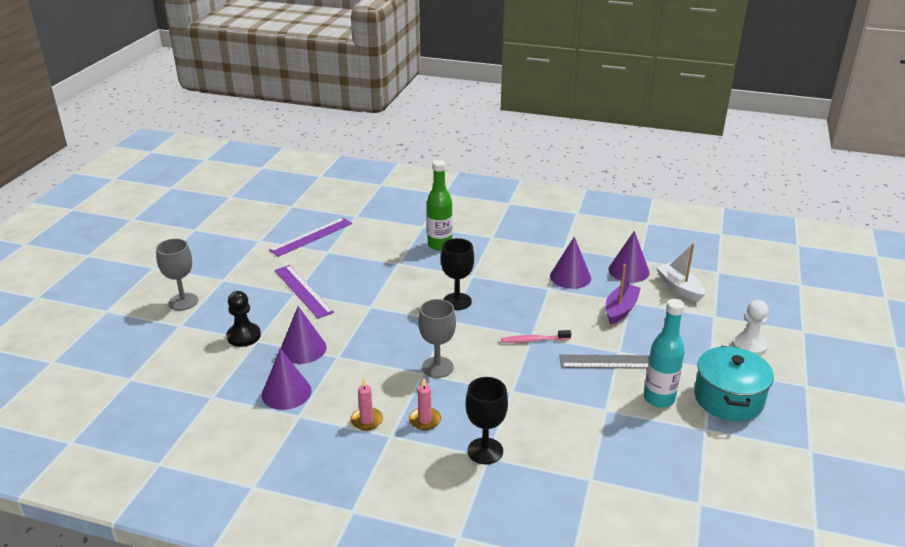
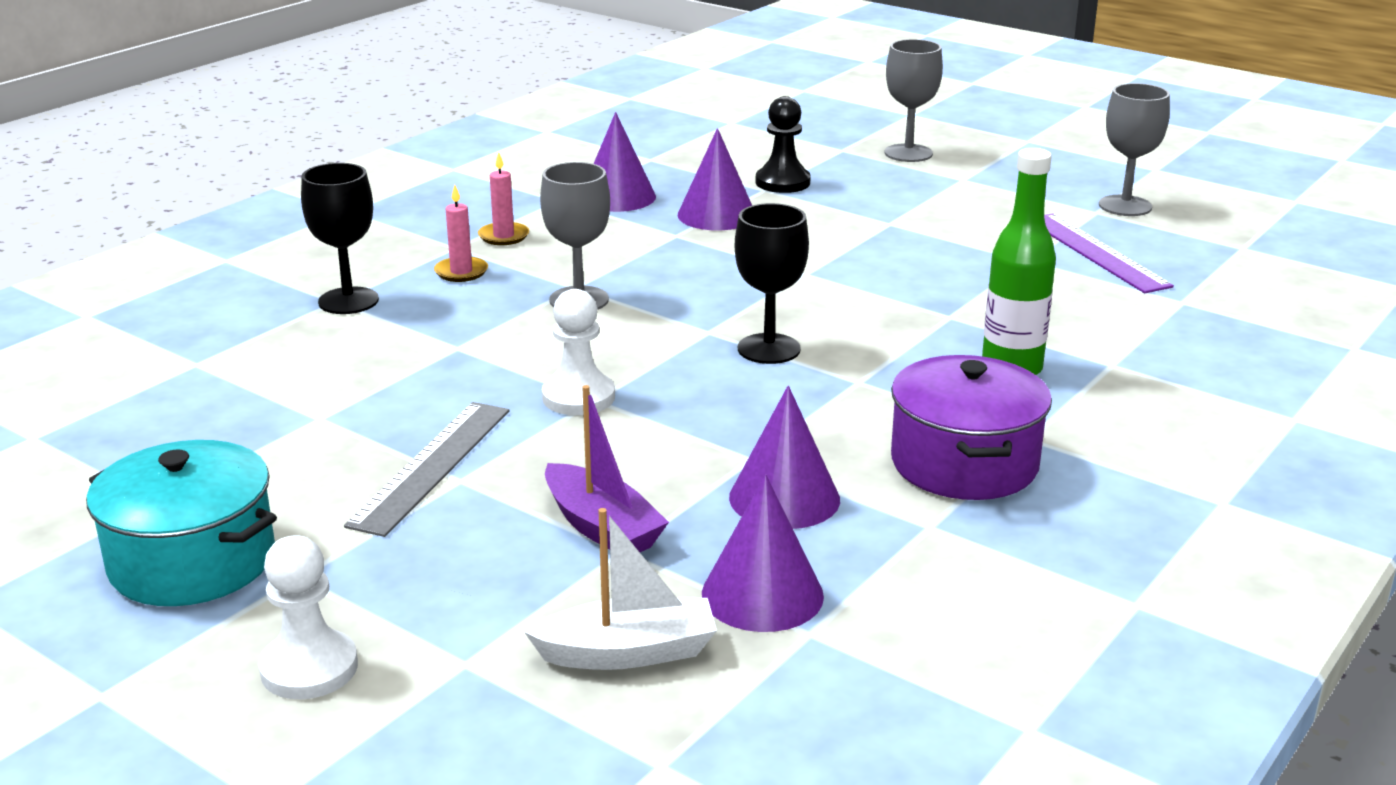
camera: 110 degrees right, 5 degrees down
purple ruler [274,265,334,319] -> none
pink toothbrush [501,330,571,343] -> white pawn [542,289,615,415]
turquoise bottle [644,299,685,408] -> none
none -> purple pot [891,355,1052,500]
none -> grey goblet [1099,83,1170,216]

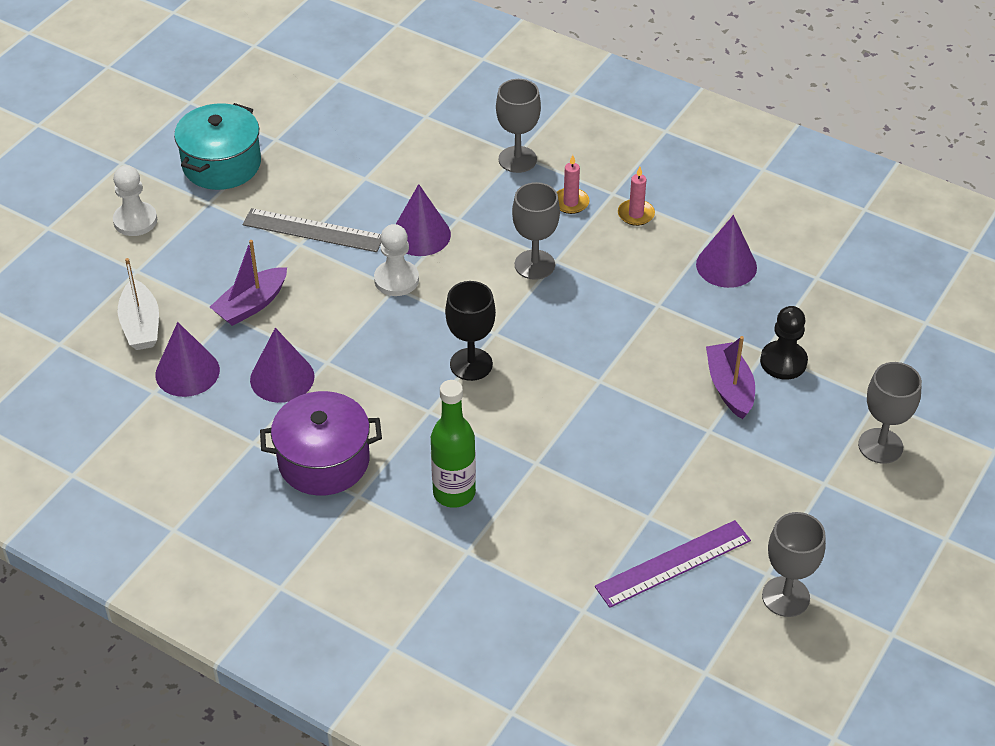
camera: 85 degrees right, 20 degrees up
black goblet [301,163,379,314] -> grey goblet [496,79,541,173]
purple cone [678,128,752,230] -> purple cone moved to [396,184,451,256]
none -> purple boat [706,336,755,419]

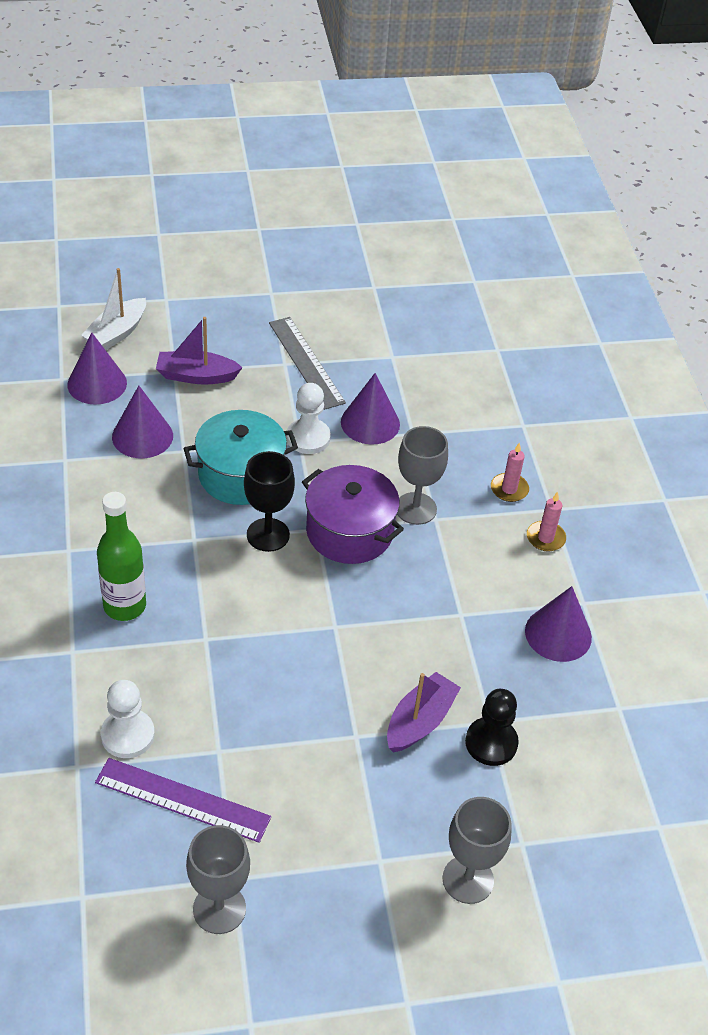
camera: 45 degrees right, 0 degrees up
white pawn [113,165,157,236] -> white pawn moved to [101,680,155,758]
turquoise pot [174,103,261,190] -> turquoise pot moved to [184,410,298,505]
purple pot [260,391,382,496] -> purple pot moved to [302,465,404,564]
grey goblet [496,79,541,173] -> none

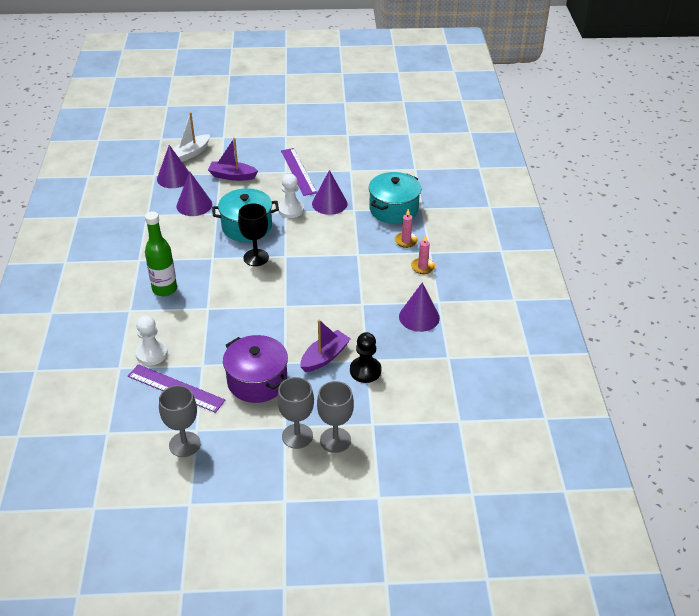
camera: 10 degrees right, 5 degrees down
grey ruler [269,317,346,410] -> purple ruler [281,148,317,196]
purple pot [302,465,404,564] -> purple pot moved to [223,335,288,403]
grey goblet [397,426,448,525] -> grey goblet moved to [277,377,314,449]
none -> turquoise pot [369,172,421,224]

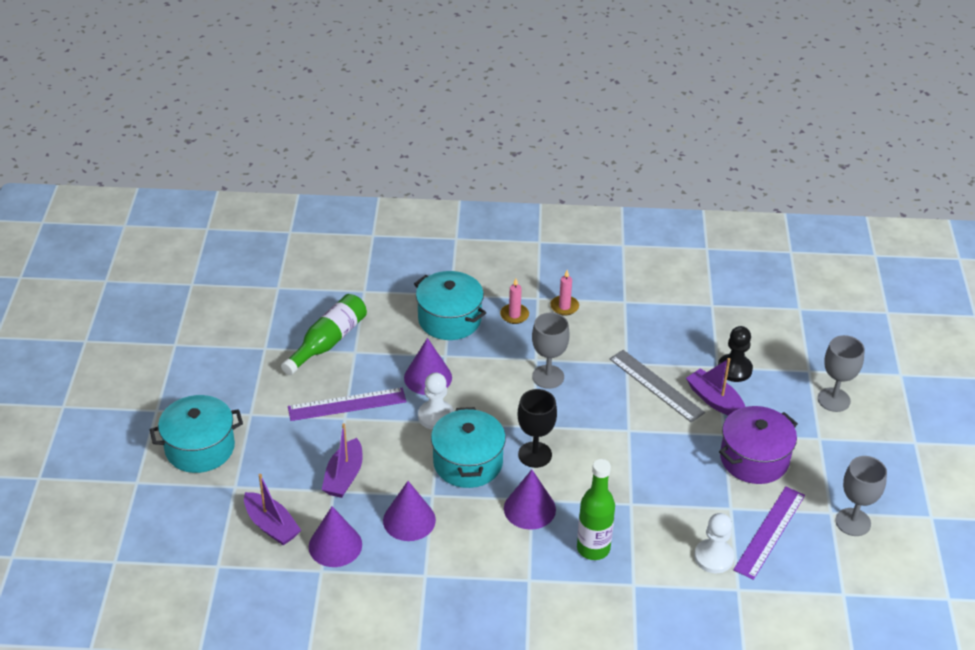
camera: 85 degrees left, 0 degrees up
white boat [173,112,210,162] -> purple boat [244,474,301,545]
grey goblet [277,377,314,449] -> grey goblet moved to [532,312,570,389]
purple cone [399,282,440,332] -> purple cone moved to [504,470,556,530]
none -> turquoise pot [150,395,243,473]
none -> green bottle [281,294,367,375]
none -> grey ruler [609,350,705,422]

